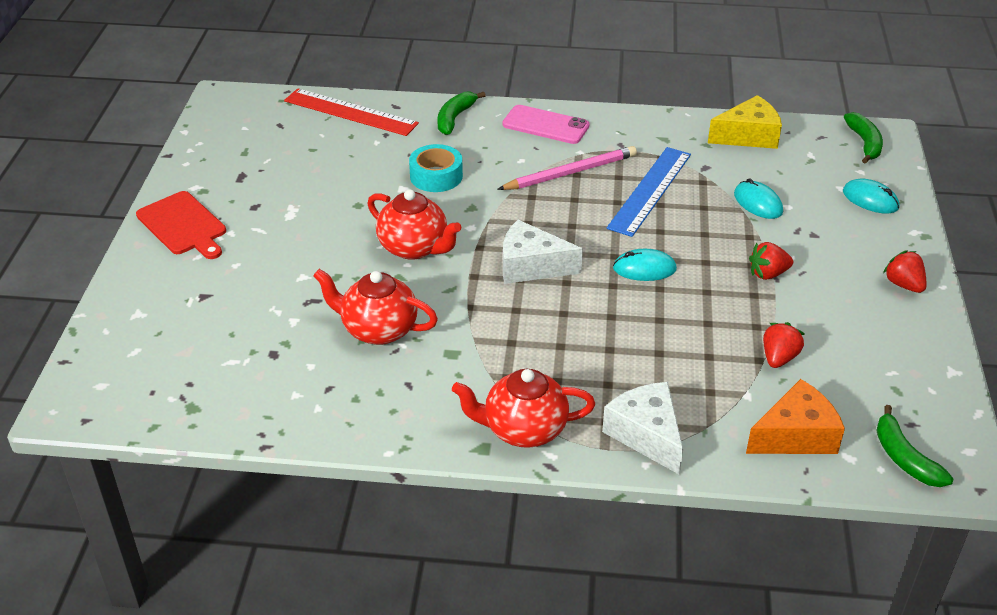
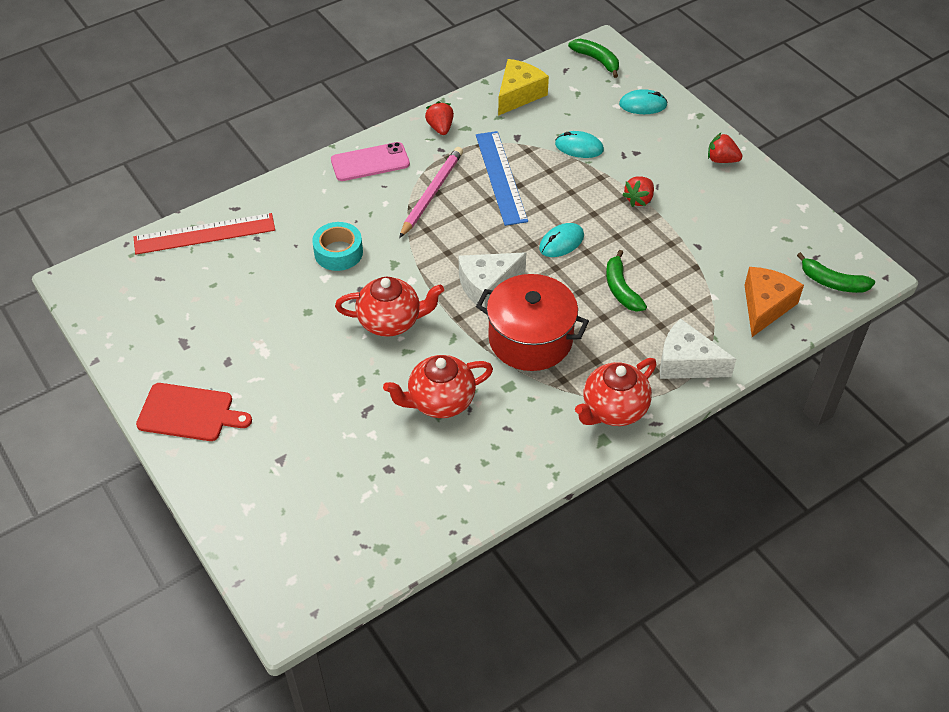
camera: 40 degrees left, 10 degrees up
green banana [437,92,486,135] -> green banana moved to [606,250,647,312]
red strawberry [763,322,804,368] -> red strawberry moved to [425,101,454,135]
none -> red pot [476,274,589,371]

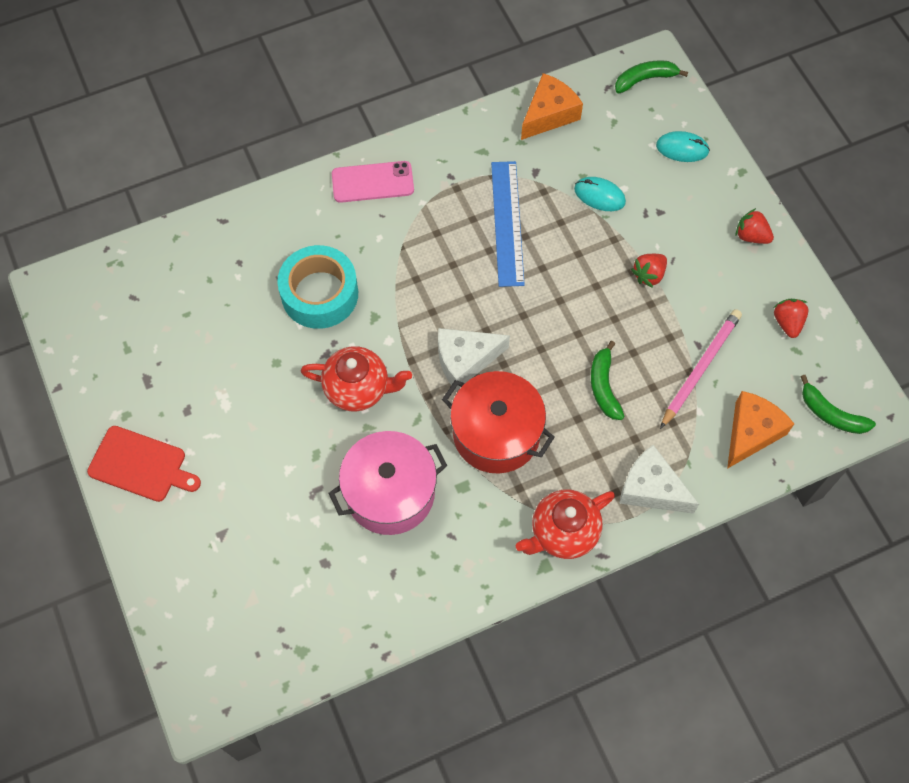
camera: 10 degrees right, 15 degrees up
red ruler [134,213,275,255] -> none
turquoise tape [312,222,363,271] -> turquoise tape [277,245,358,329], size x1.51
red teapot [383,355,493,418] -> pink pot [329,431,447,535]
pink pencil [399,147,463,238] -> pink pencil moved to [660,309,742,429]
red strawberry [425,101,454,135] -> red strawberry moved to [773,299,809,338]
yellow cheese [498,59,549,116] -> orange cheese [521,73,583,140]
turquoise mouse [539,223,584,257] -> none
green banana [568,39,619,78] -> green banana turned 75 degrees counterclockwise [615,60,688,94]

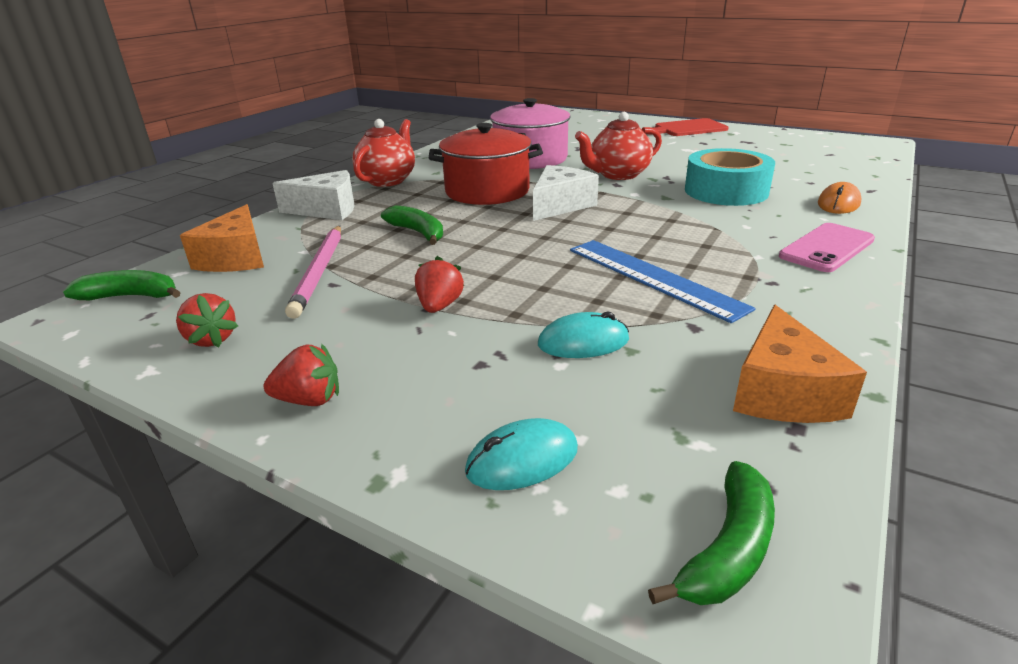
camera: 145 degrees right, 35 degrees down
none -> orange mouse [818,182,862,214]

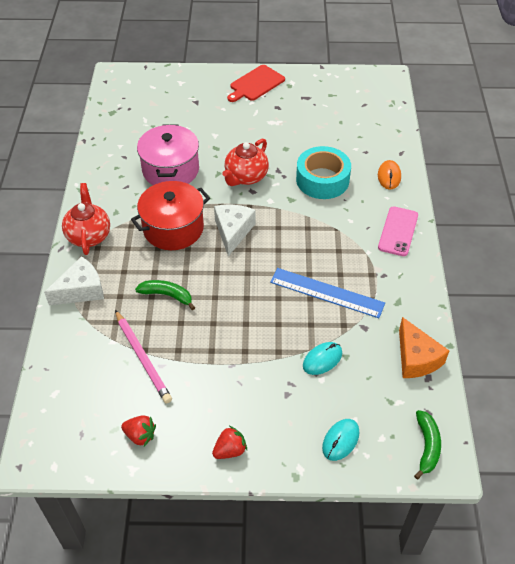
camera: 30 degrees left, 20 degrees up
green banana [63,270,181,300] -> none
orange cheese [180,204,264,272] -> none
red strawberry [415,256,464,313] -> none

